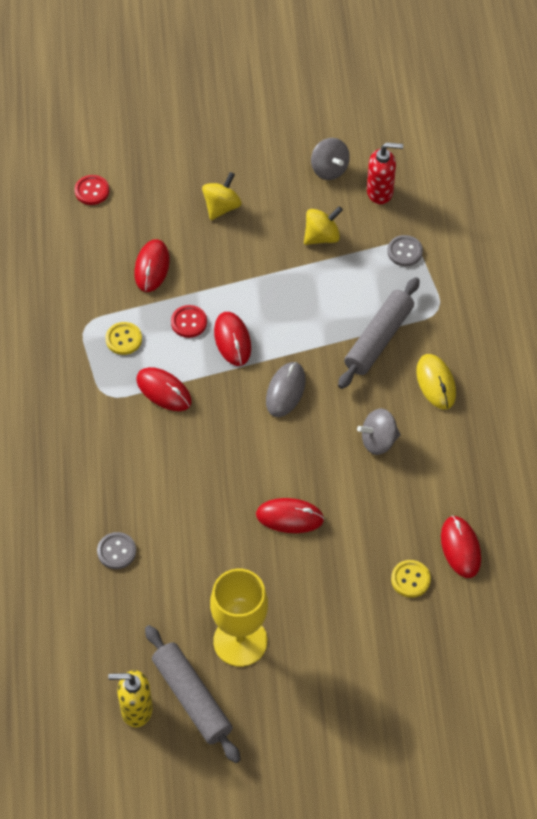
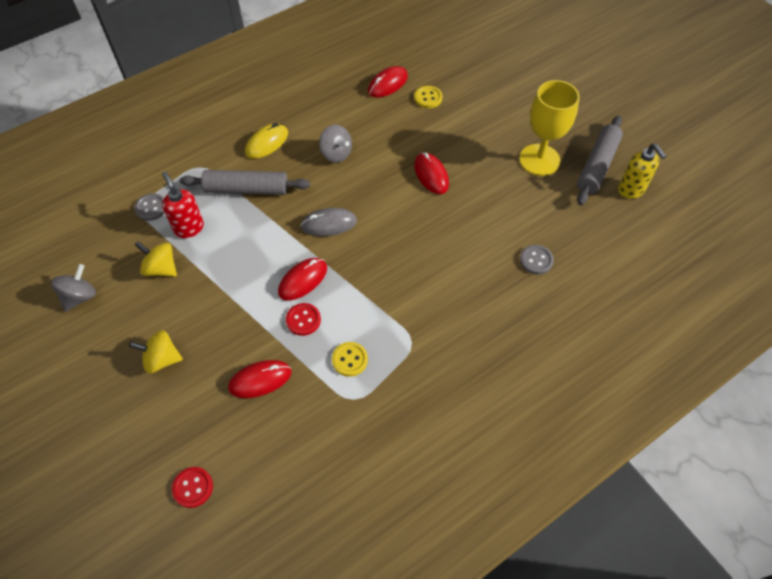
camera: 120 degrees left, 0 degrees up
red mouse [136,367,192,411] -> none
red soap dispenser [367,143,403,204] -> red soap dispenser moved to [162,172,204,238]

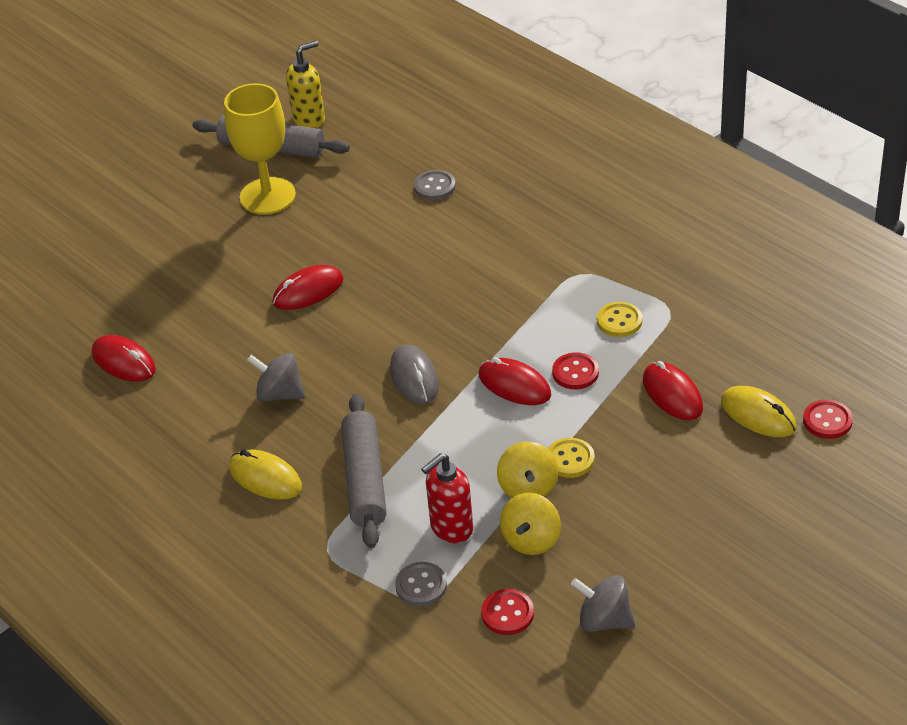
camera: 95 degrees left, 15 degrees down
yellow spinning top [129,330,183,373] -> yellow spinning top moved to [497,441,558,498]
grey spinning top [319,125,352,163] -> grey spinning top turned 105 degrees counterclockwise [247,353,305,402]
yellow button [414,86,443,108] -> yellow button moved to [548,438,594,478]
none -> red button [481,589,534,635]
none -> yellow mouse [721,386,797,437]

